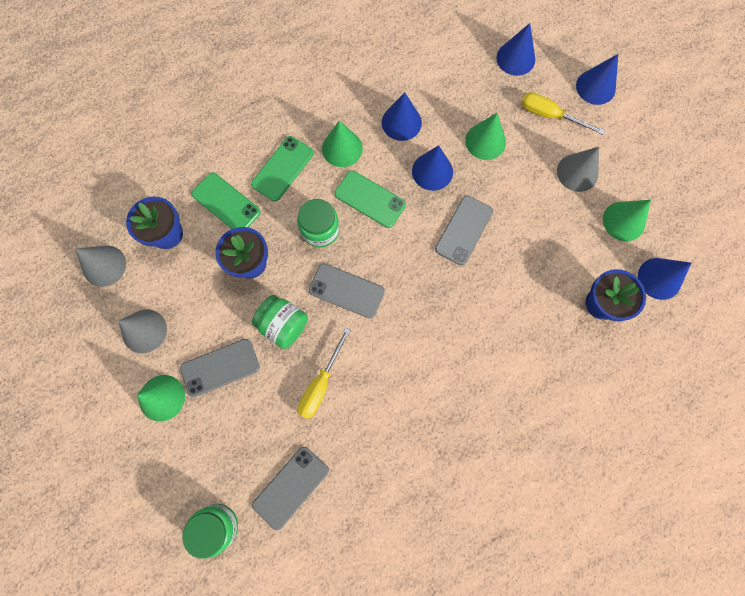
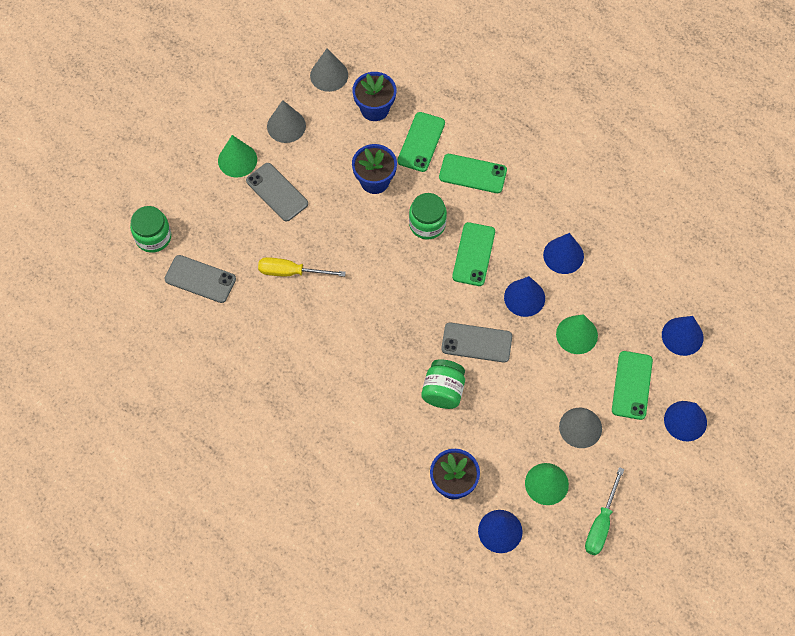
camera: 70 degrees right, 10 degrees down
green jar [252,295,308,349] -> green jar moved to [421,359,465,409]
grey phone [309,264,385,319] -> none
green cone [322,121,363,167] -> none
yellow screwdriver [521,92,605,135] -> green phone [612,351,653,420]
none -> green screwdriver [585,467,624,556]

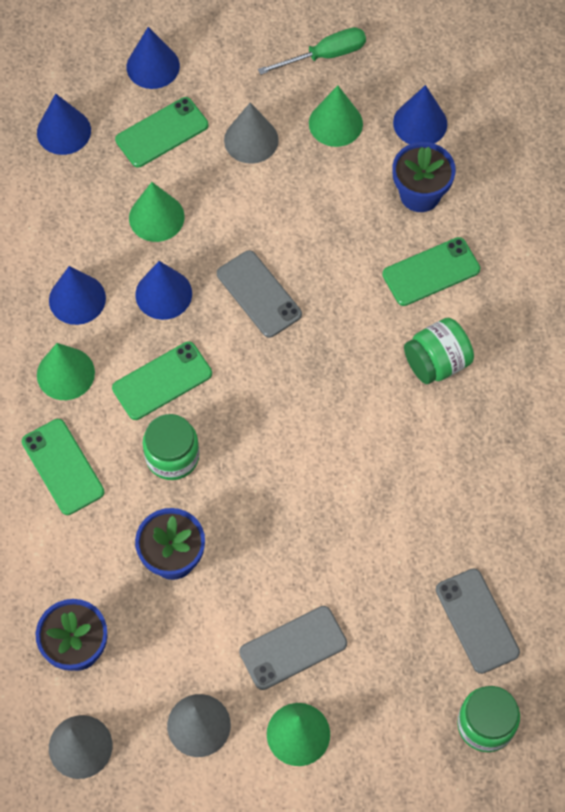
camera: 135 degrees left, 0 degrees up
grey phone [246,163,308,221] -> grey phone turned 60 degrees clockwise [239,606,347,690]
yellow screwdriver [258,257,346,277] -> none
green phone [397,112,445,172] -> green phone moved to [382,237,481,306]
green jar [421,359,465,409] -> green jar moved to [404,318,474,384]
none -> green cone [37,343,95,400]

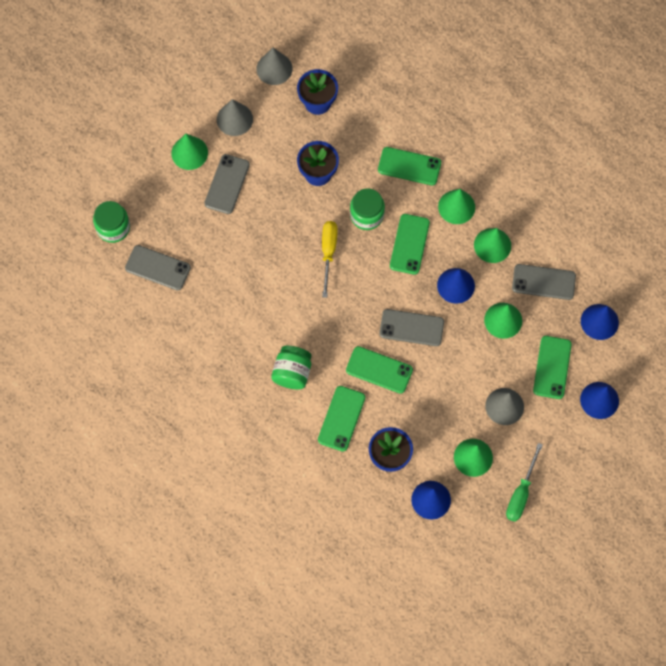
camera: 135 degrees right, 5 degrees up
blue cone [49,266,106,325] -> green cone [474,228,511,263]
none -> yellow screwdriver [322,221,338,298]
none -> green phone [346,346,413,394]
none -> grey phone [512,264,576,300]

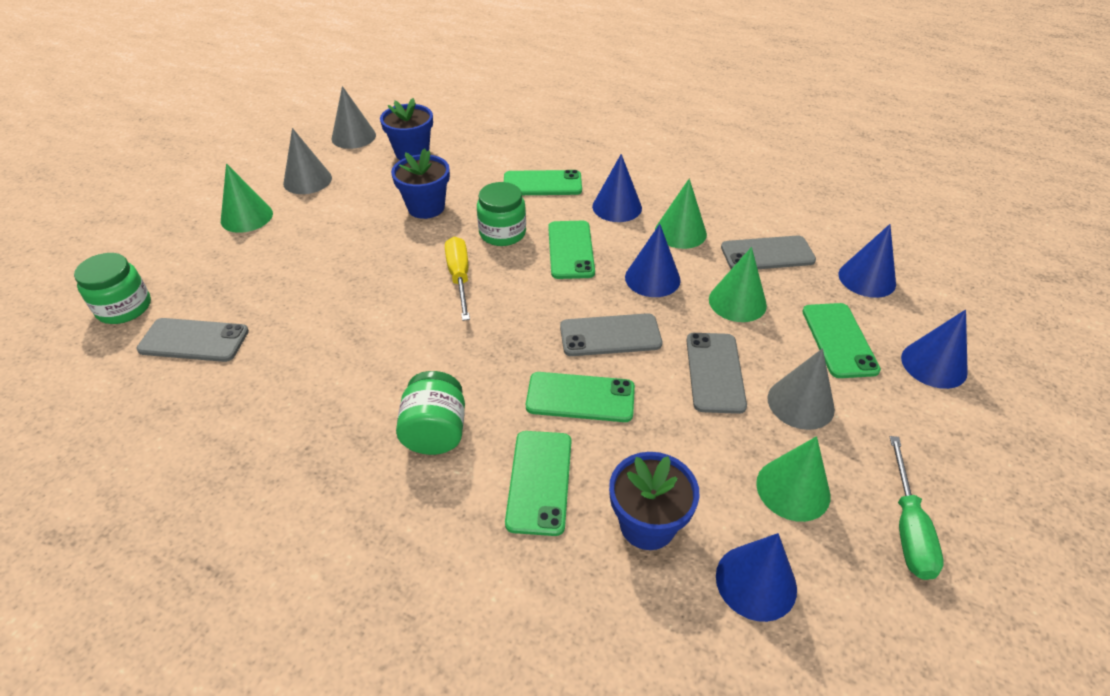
camera: 15 degrees left, 25 degrees down
grey phone [204,154,250,214] -> grey phone moved to [686,333,747,414]
green cone [438,189,475,224] -> blue cone [592,154,642,222]

